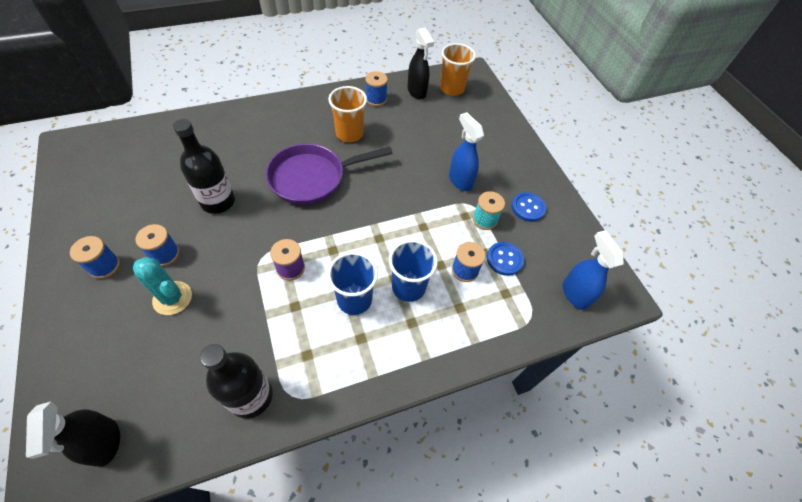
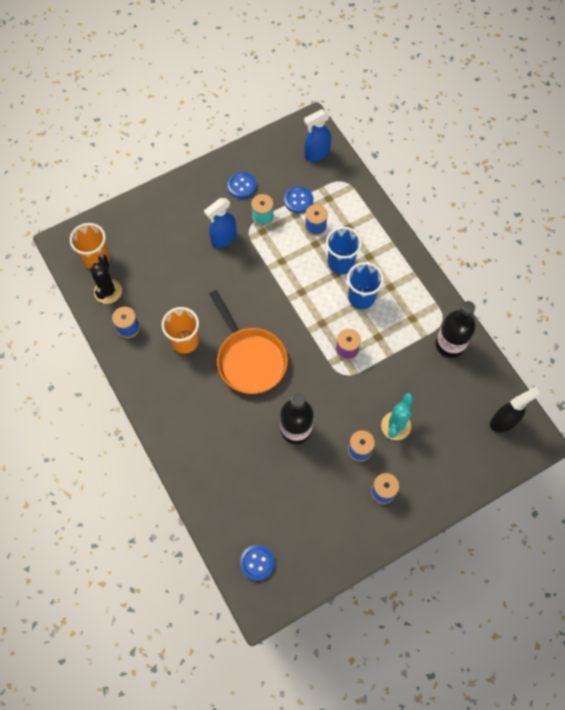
camera: 95 degrees left, 10 degrees up
purple pan [266,144,393,205] -> orange pan [209,290,288,394]
black spray bottle [407,27,434,99] -> black cactus [90,254,122,304]
none -> blue button [240,545,275,581]

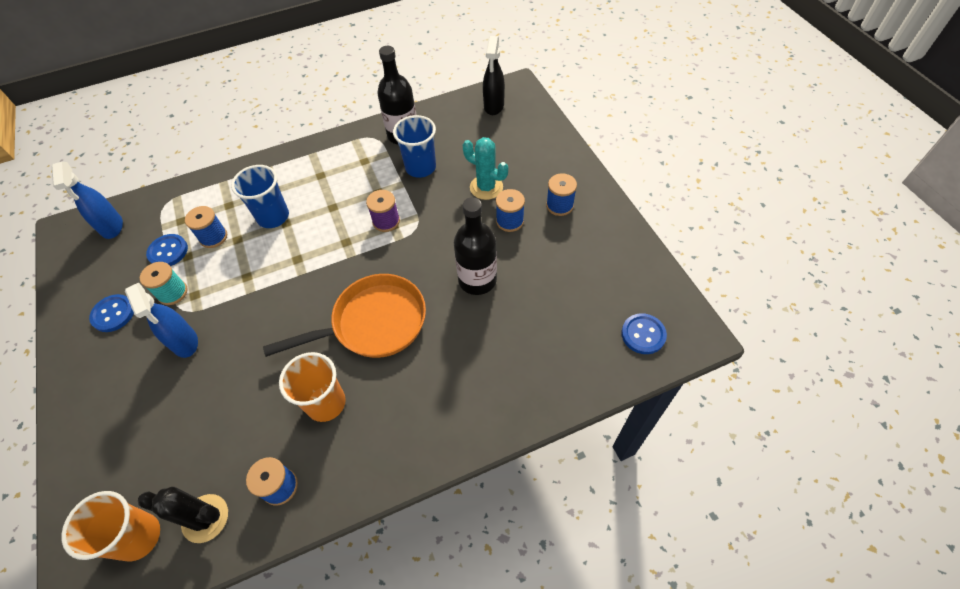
camera: 80 degrees left, 10 degrees down
blue cup [347,262,384,309] -> blue cup moved to [393,115,436,178]
black spray bottle [490,387,540,433] -> black spray bottle turned 150 degrees counterclockwise [483,36,505,115]

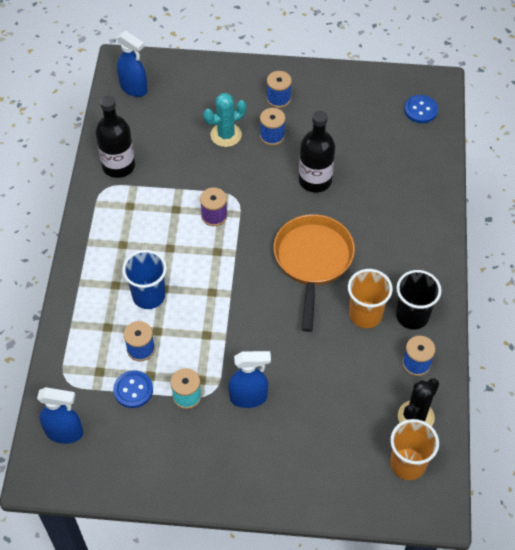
camera: 65 degrees left, 0 degrees up
blue button [89,294,134,332] -> none
blue cup [393,115,436,178] -> none
black spray bottle [483,36,505,115] -> blue spray bottle [117,31,148,97]
none -> black cup [396,270,442,329]

